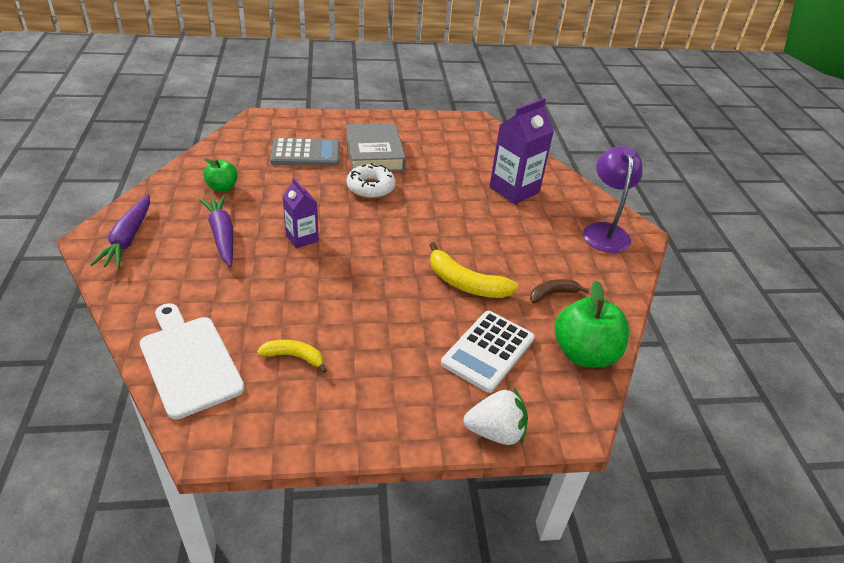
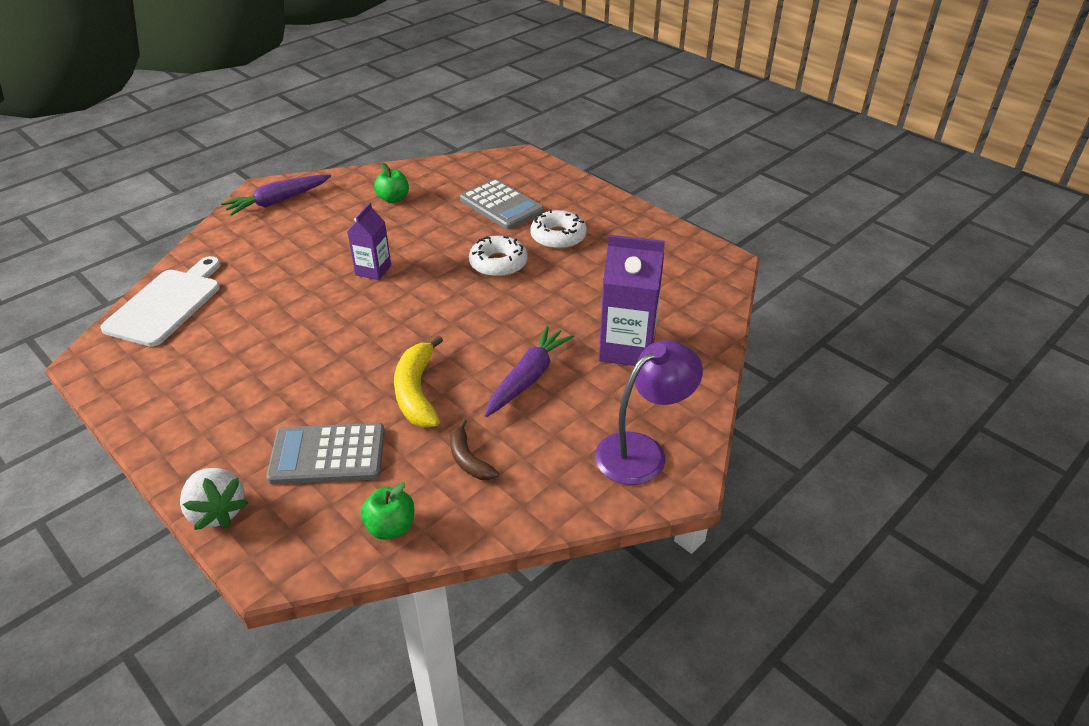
camera: 55 degrees right, 0 degrees up
purple carrot [199,195,233,267] -> purple carrot moved to [485,326,574,417]
yellow banana [257,340,327,373] -> none
grey book [346,123,406,172] -> white donut [530,209,587,249]
white calculator [441,311,535,393] -> grey calculator [266,423,385,485]
brown banana [530,279,589,304] -> brown banana turned 150 degrees counterclockwise [450,419,499,480]
green apple [555,281,629,367] -> green apple [360,482,414,540], size x0.57

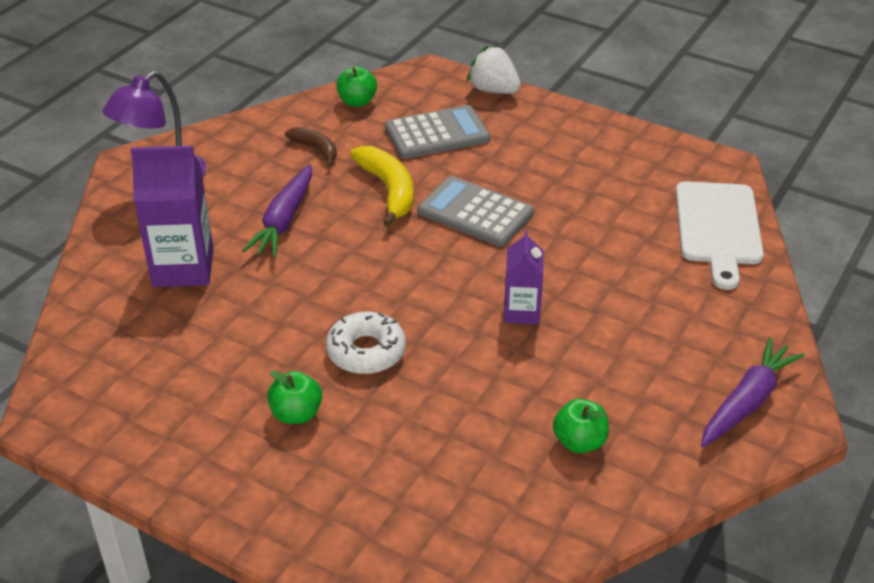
camera: 165 degrees right, 0 degrees up
grey calculator [460,179,544,230] -> grey calculator moved to [418,176,534,247]
white donut [530,209,587,249] -> green apple [267,371,322,424]

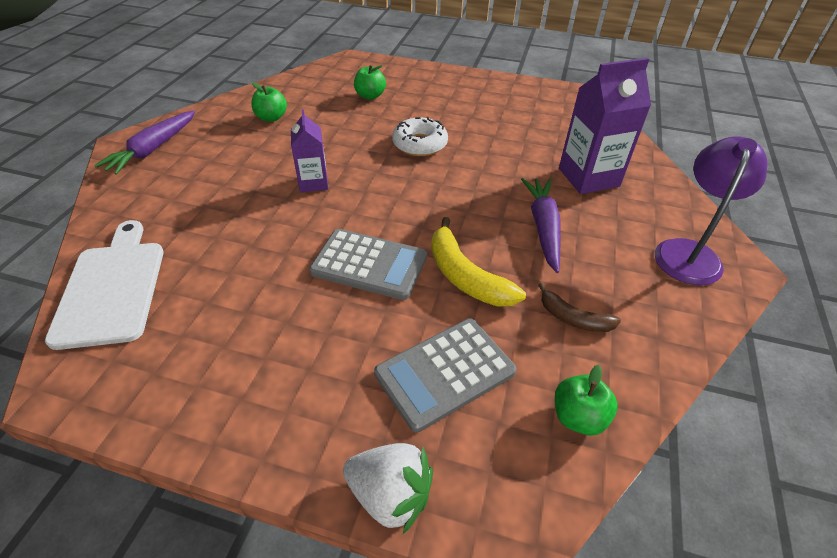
camera: 165 degrees right, 5 degrees up
green apple [267,371,322,424] -> green apple moved to [354,65,386,100]

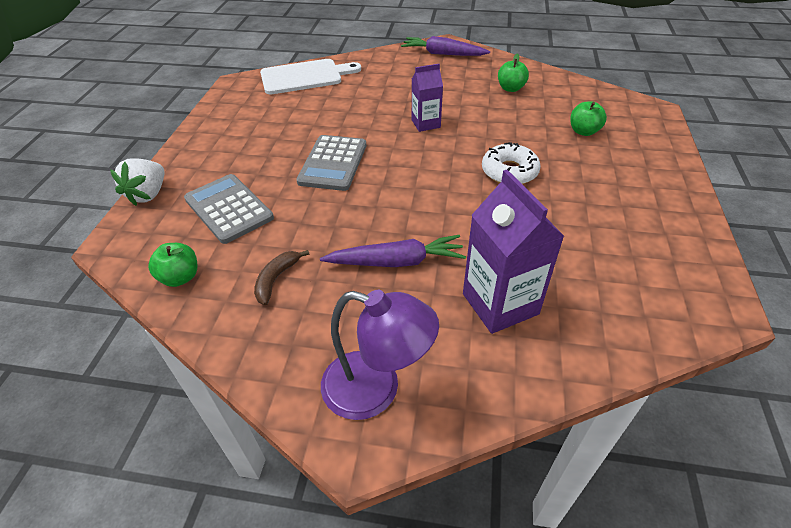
camera: 85 degrees right, 0 degrees up
yellow banana [431,217,526,307] -> none

